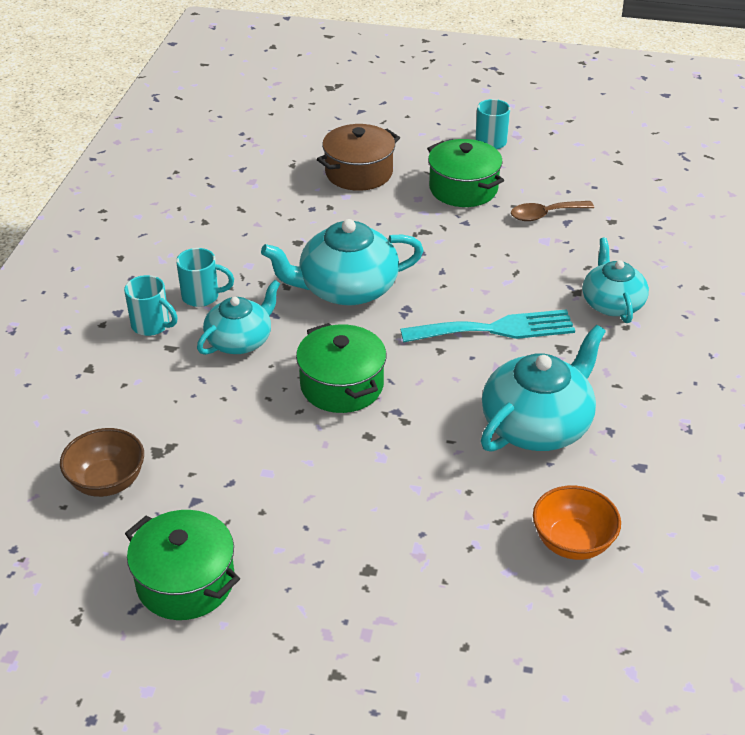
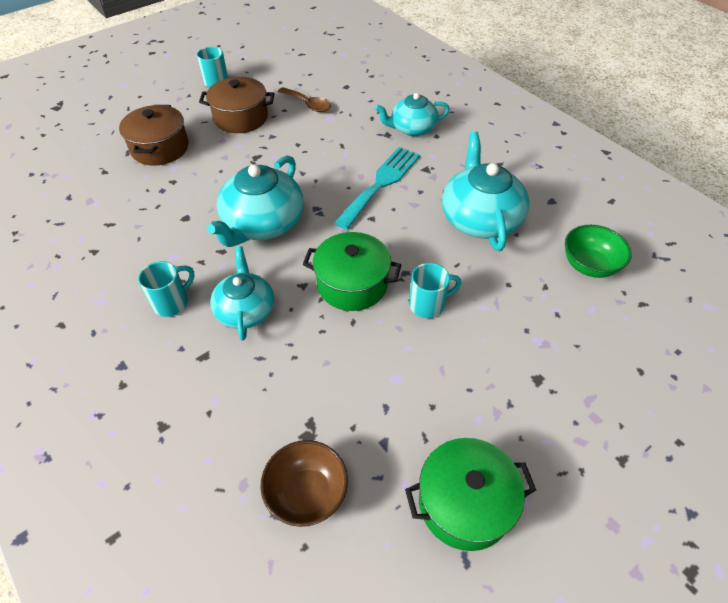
camera: 50 degrees left, 10 degrees up
turquoise mug [124,275,178,336] -> turquoise mug moved to [409,263,461,318]
green pot [427,139,504,207] -> brown pot [199,77,275,133]
brown spoon [511,201,594,221] -> brown spoon turned 75 degrees counterclockwise [278,87,331,112]
orange bowl [533,485,621,560] -> green bowl [565,225,632,278]
turquoise teapot [583,238,649,323] -> turquoise teapot turned 45 degrees counterclockwise [375,93,450,136]

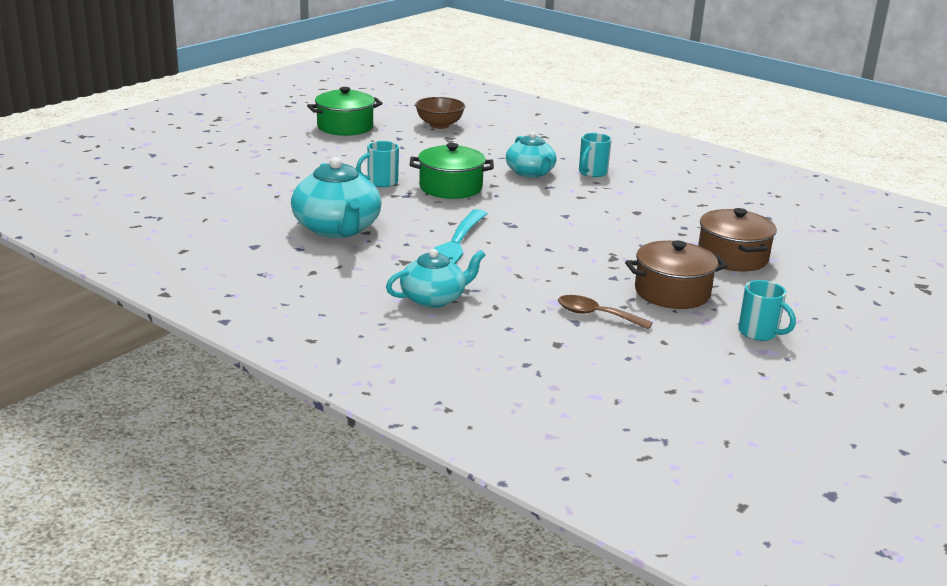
camera: 165 degrees right, 25 degrees down
turquoise teapot [207,155,304,247] -> none
green bowl [565,225,632,278] -> none

